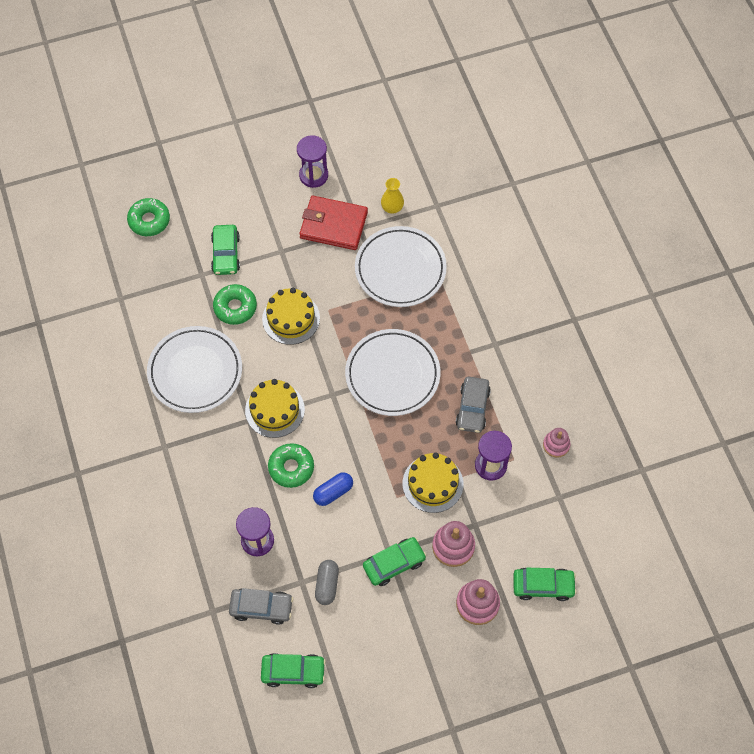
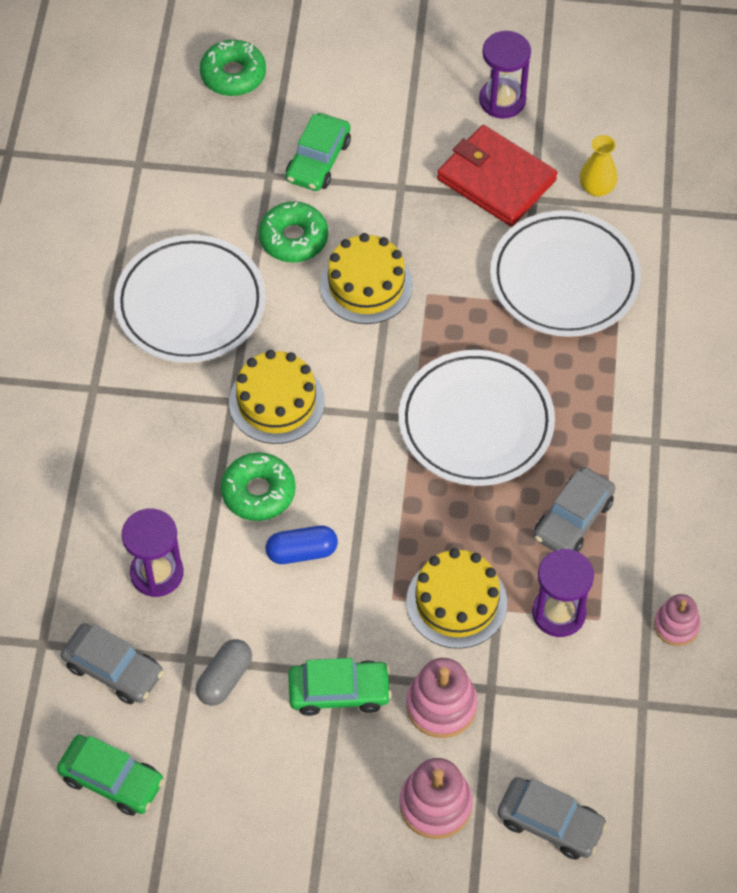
camera: 25 degrees right, 5 degrees down
green car [513,568,577,601] -> grey car [497,777,608,860]

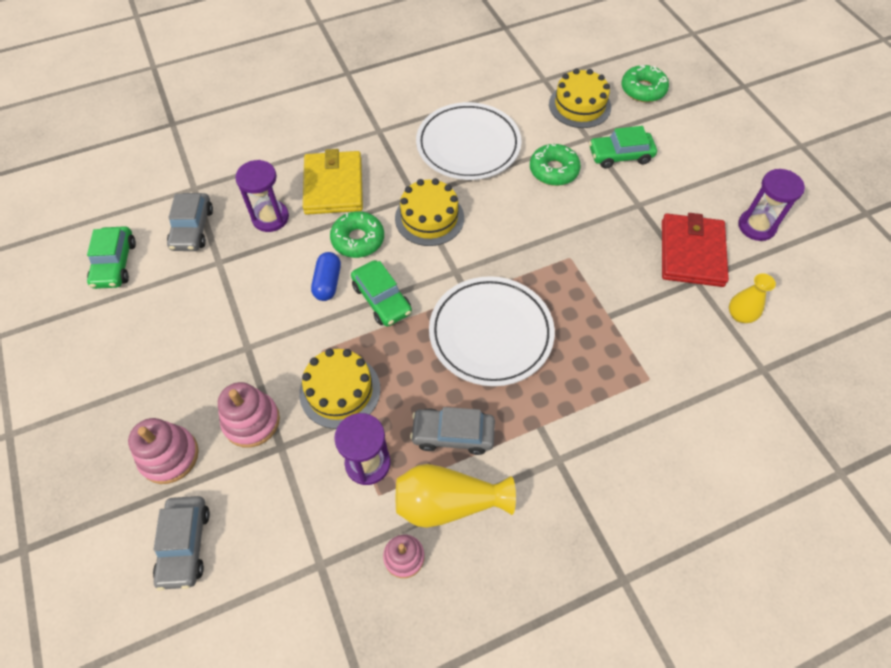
camera: 60 degrees right, 0 degrees up
grey capsule [195,639,252,706] -> none
blue capsule [266,526,338,564] -> blue capsule turned 45 degrees clockwise [311,252,341,301]
green car [288,658,392,716] -> green car moved to [351,260,412,327]
yellow cake [320,233,413,324] -> yellow cake moved to [549,68,611,128]
white plate [490,211,641,337] -> none
none -> yellow wallet [303,149,363,215]
none -> yellow vase [396,464,516,528]

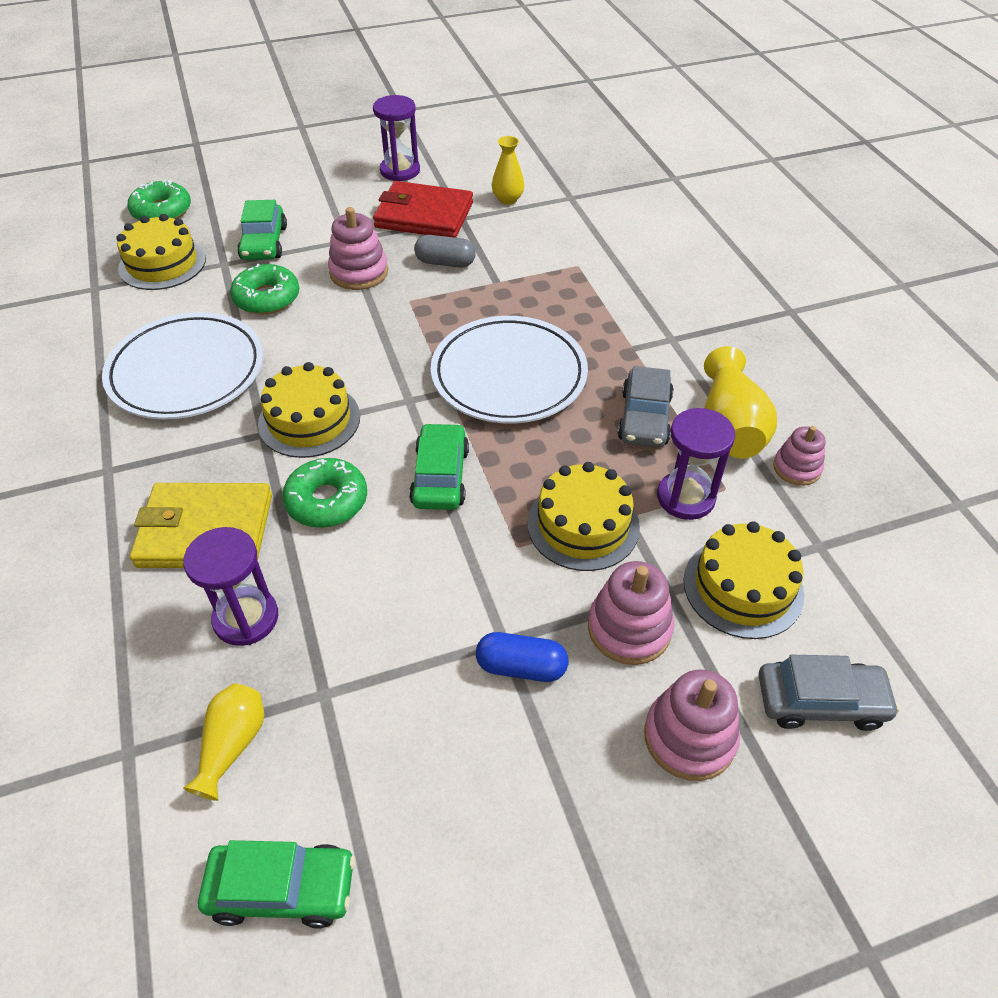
camera: 85 degrees left, 10 degrees down
grey car [167,193,213,251] -> yellow vase [183,684,264,801]
blue capsule [311,252,341,301] -> blue capsule moved to [476,632,568,682]
green car [351,260,412,327] -> green car turned 60 degrees counterclockwise [409,423,469,510]
none -> pink stacking toy [328,207,388,290]
none -> grey capsule [414,235,476,268]
none -> yellow cake [684,521,804,639]

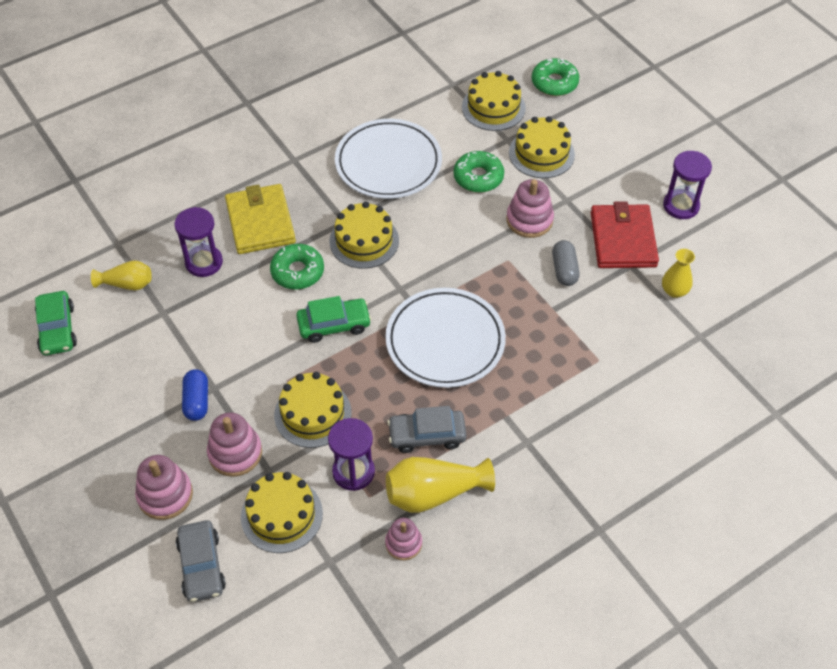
camera: 75 degrees right, 5 degrees up
green car [237,200,287,260] -> yellow cake [509,116,575,178]

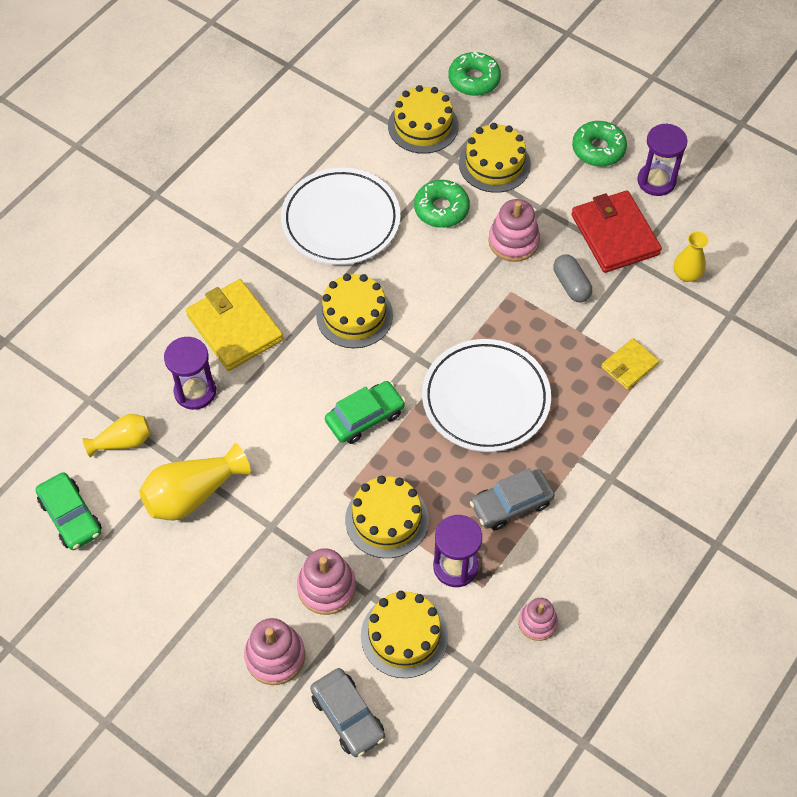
camera: 20 degrees left, 5 degrees up
blue capsule [182,369,208,421] -> none
green donut [270,244,324,290] -> green donut moved to [572,121,627,167]
yellow vase [386,457,495,513] -> yellow vase moved to [139,443,251,520]
none -> yellow wallet [601,338,659,390]

